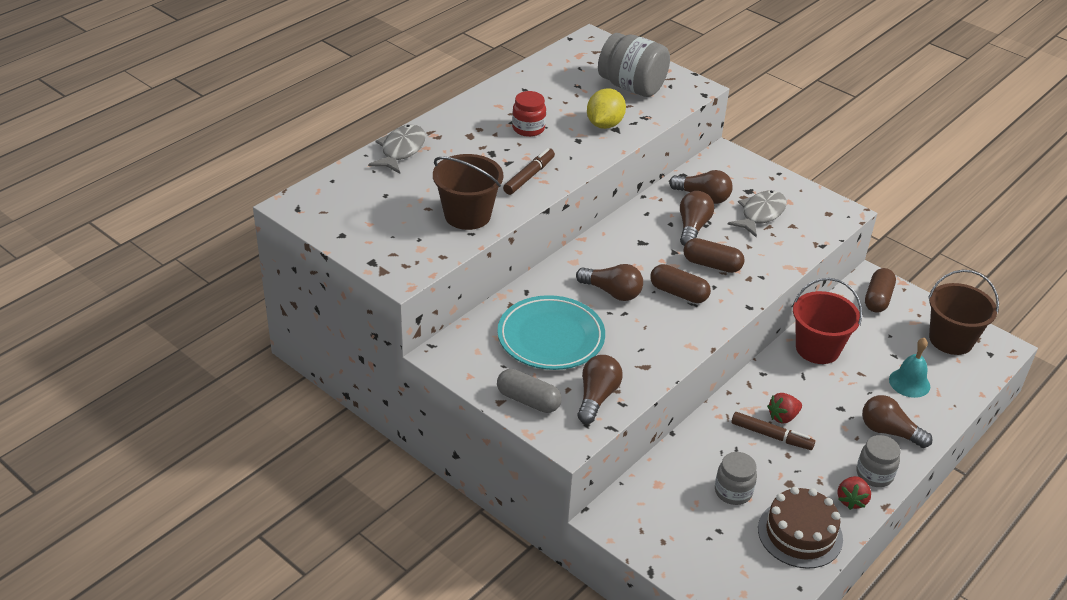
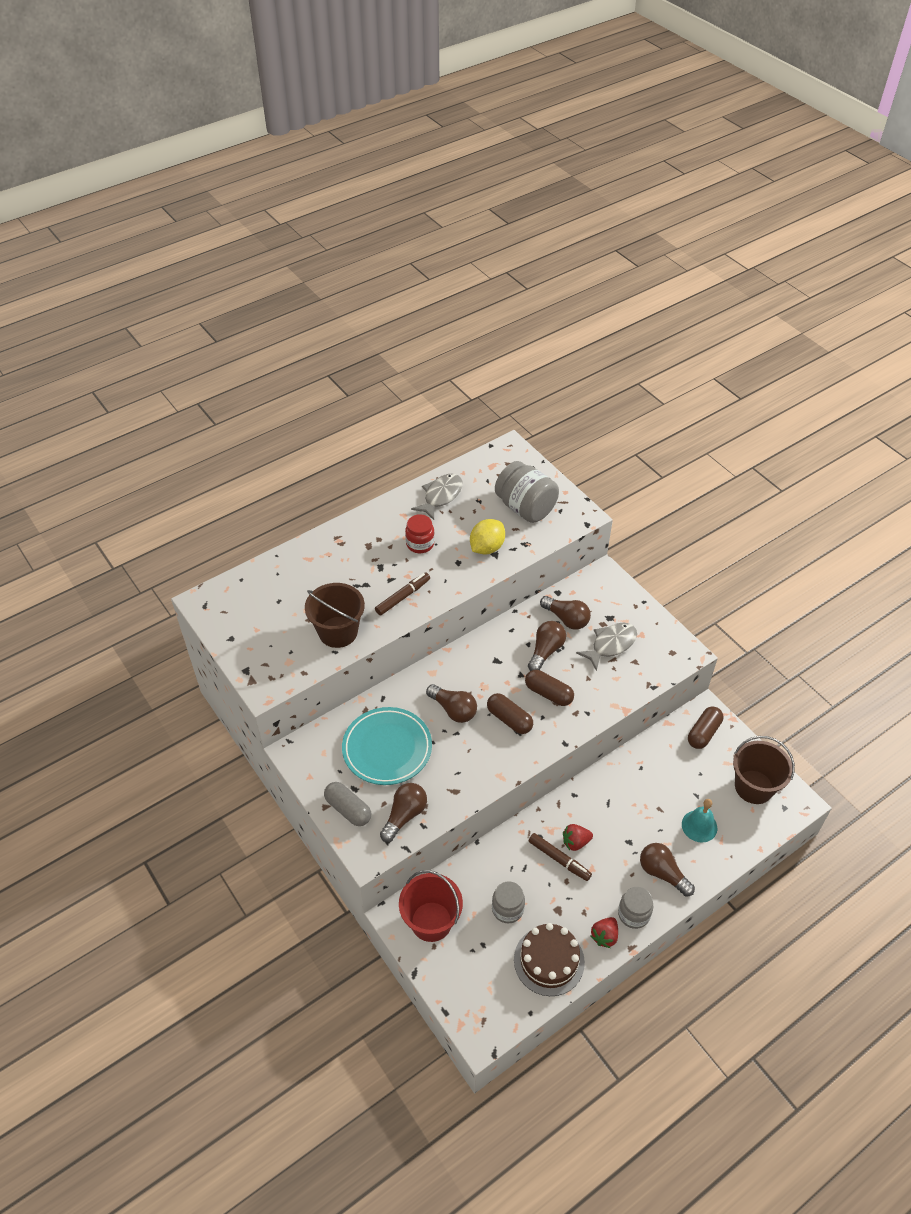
camera: 15 degrees right, 10 degrees up
grey fish [368,124,426,174] -> grey fish moved to [411,473,463,520]
red bucket [793,278,862,364] -> red bucket moved to [399,870,463,942]

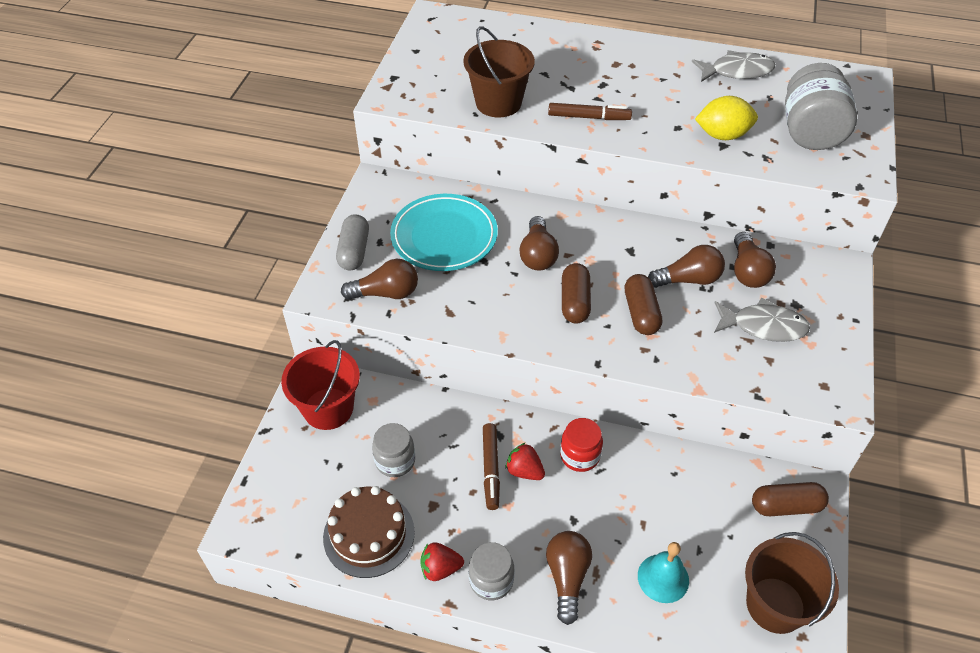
camera: 50 degrees right, 0 degrees up
red jar [405,514,435,553] -> red jar moved to [560,418,603,472]

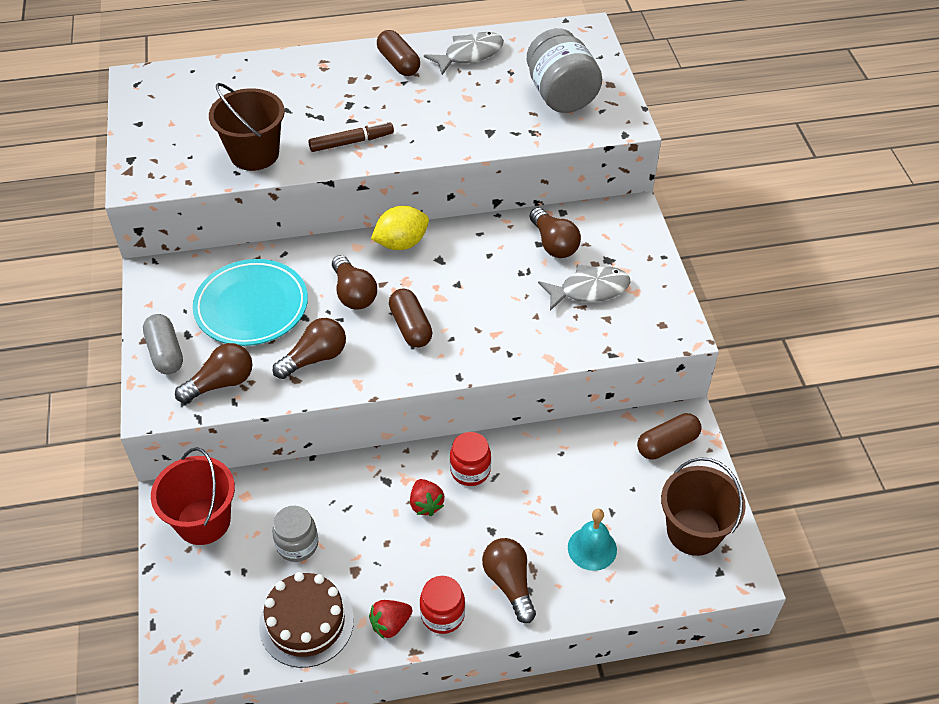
camera: 25 degrees left, 0 degrees up
grey jar [469,542,514,600] -> red jar [420,576,465,634]
brown marker [483,423,500,510] -> none
red strawberry [506,442,545,480] -> red strawberry turned 120 degrees counterclockwise [410,479,444,516]
brown capsule [624,274,662,335] -> brown capsule moved to [377,30,420,76]
brown light bulb [648,245,725,288] -> brown light bulb moved to [273,318,346,379]
yellow lemon [695,96,758,140] -> yellow lemon moved to [371,206,429,250]

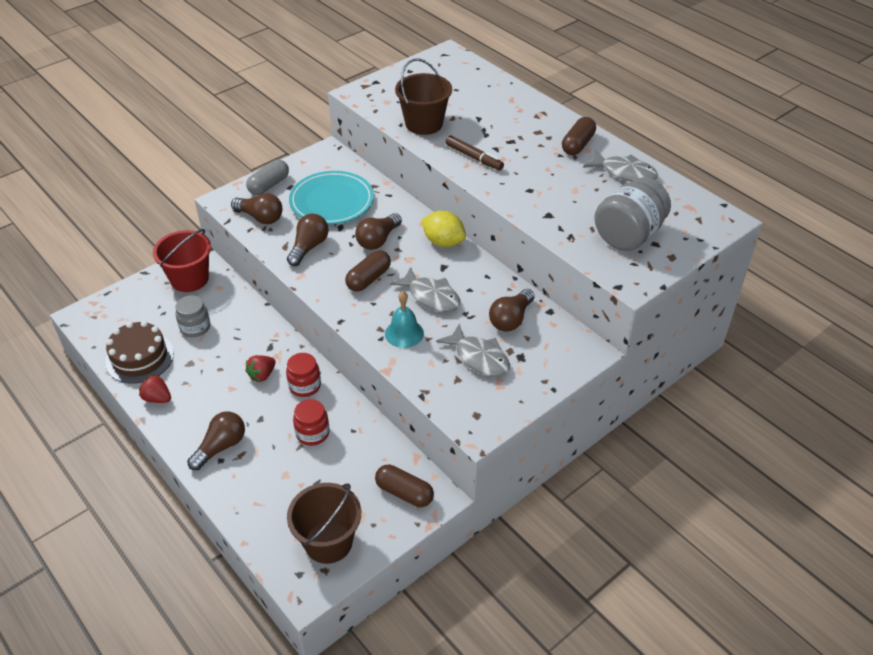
camera: 60 degrees right, 5 degrees down
brown light bulb [273,318,346,379] -> brown light bulb turned 90 degrees counterclockwise [287,214,329,266]
red jar [420,576,465,634] -> red jar moved to [293,399,329,446]
turquoise bell [568,509,617,571] -> turquoise bell moved to [385,291,424,348]
none -> grey fish [390,267,460,312]

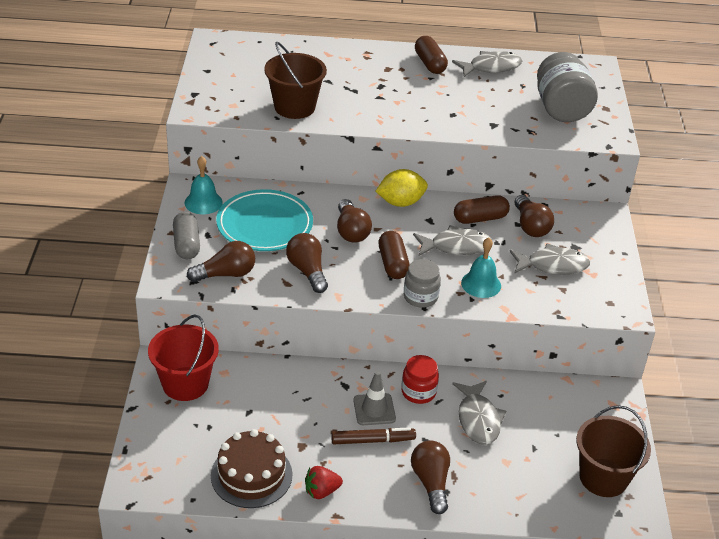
camera: 50 degrees left, 5 degrees down
grey jar [175,295,210,337] -> grey jar moved to [404,259,441,308]
red strawberry [245,355,276,382] -> grey traffic cone [353,371,396,425]
red jar [293,399,329,446] -> grey fish [452,381,506,445]
brown capsule [375,465,434,507] -> brown capsule moved to [454,195,510,224]
brown marker [446,135,504,170] -> brown marker moved to [331,427,416,444]
none -> turquoise bell [185,156,223,214]

